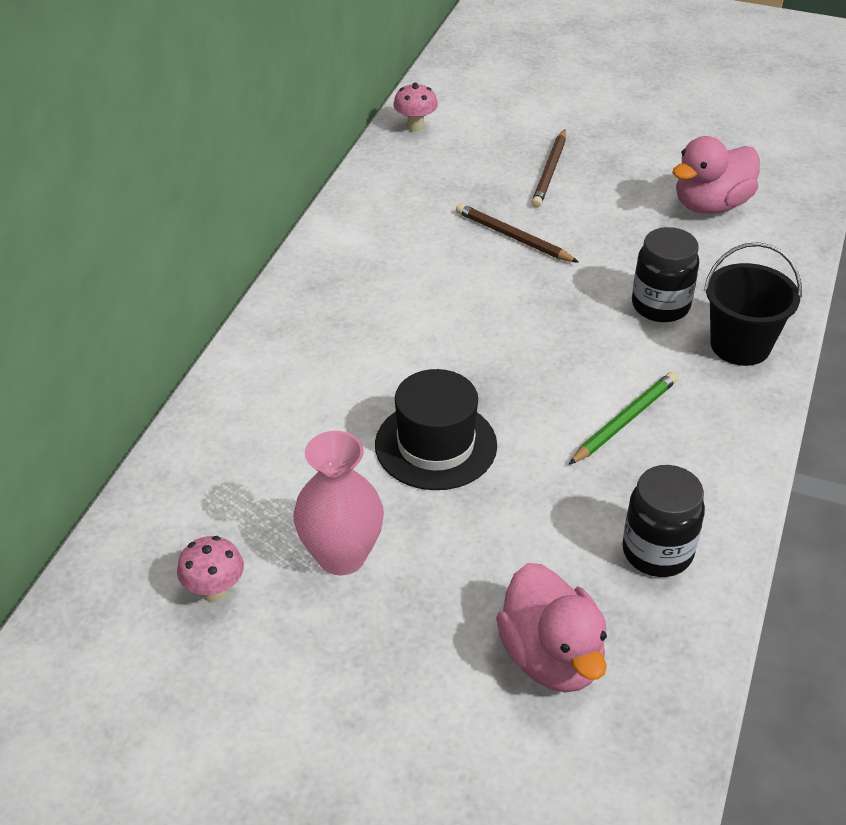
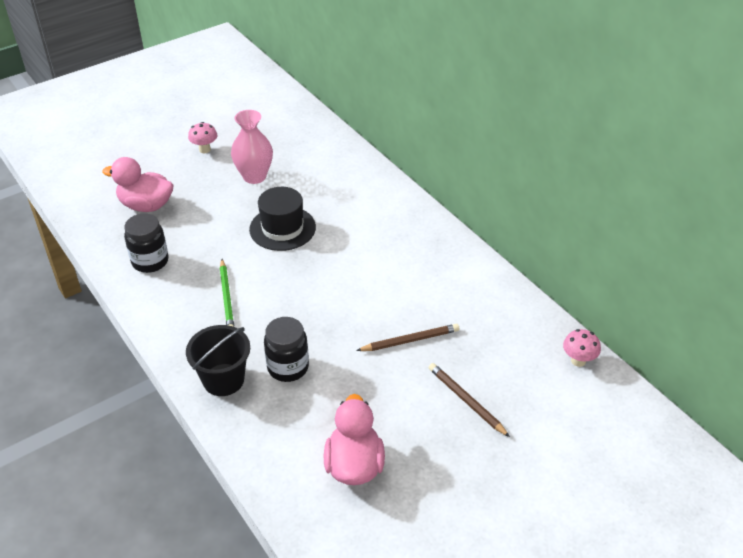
camera: 125 degrees right, 0 degrees up
pink mushroom [177,536,244,602] -> pink mushroom moved to [188,122,217,153]

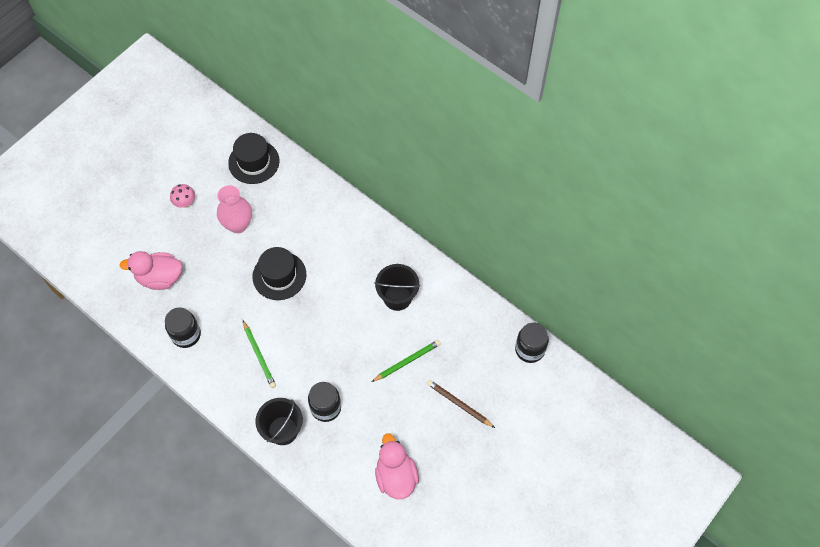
camera: 15 degrees left, 20 degrees up
brown pencil [356,324,459,351] -> green pencil [371,340,441,382]
pink mushroom [563,329,601,367] -> black jar [515,323,549,363]
none -> black hat [228,133,279,184]
none -> black bucket [374,264,420,311]

